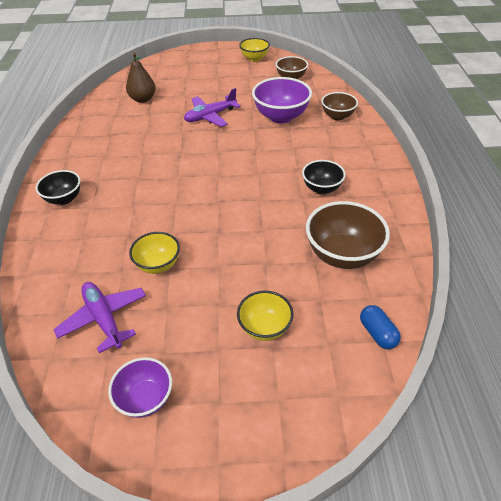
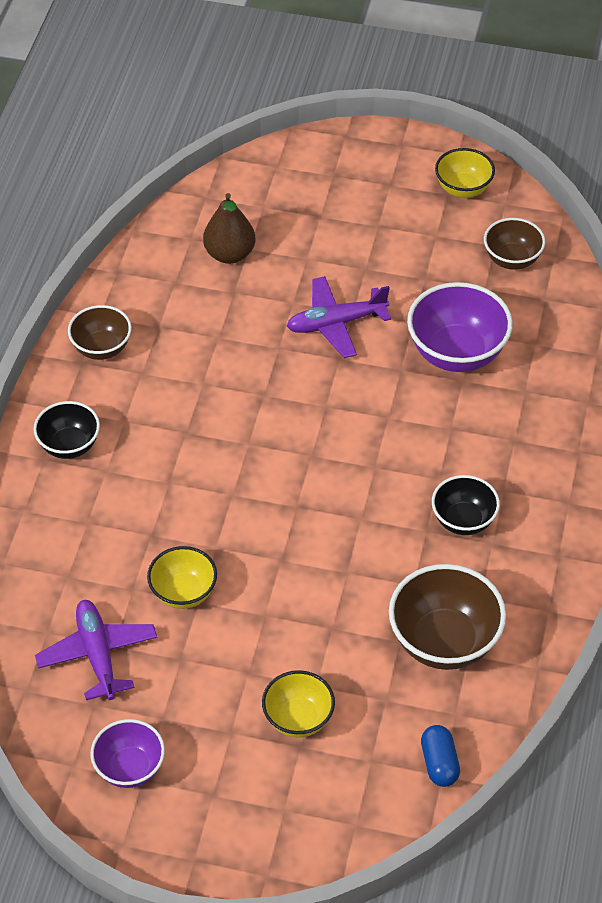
camera: 15 degrees right, 5 degrees up
brown bowl [321,92,358,121] -> brown bowl moved to [68,305,132,360]

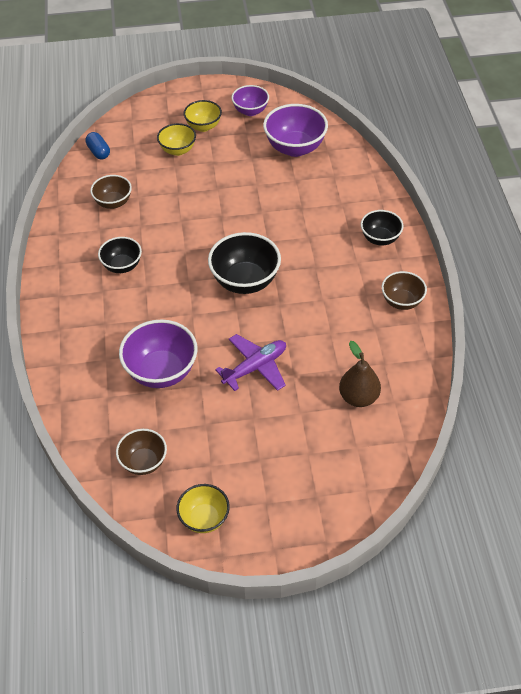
camera: 160 degrees right, 0 degrees up
purple plane [35,600,157,700] -> purple bowl [263,104,328,157]
yellow bowl [147,546,217,609] -> yellow bowl moved to [183,100,222,132]
brown bowl [389,564,506,670] -> brown bowl [90,175,132,209], size x0.61
none -> black bowl [208,232,281,294]

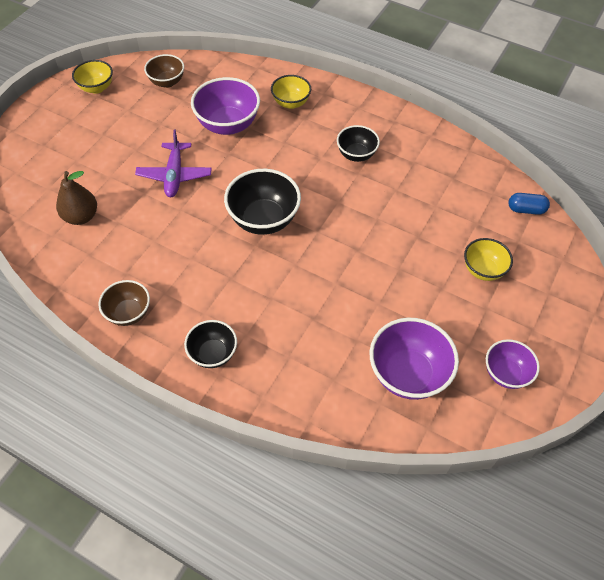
camera: 125 degrees right, 5 degrees up
brown bowl [90,175,132,209] -> none
yellow bowl [183,100,222,132] -> yellow bowl moved to [271,75,311,109]

